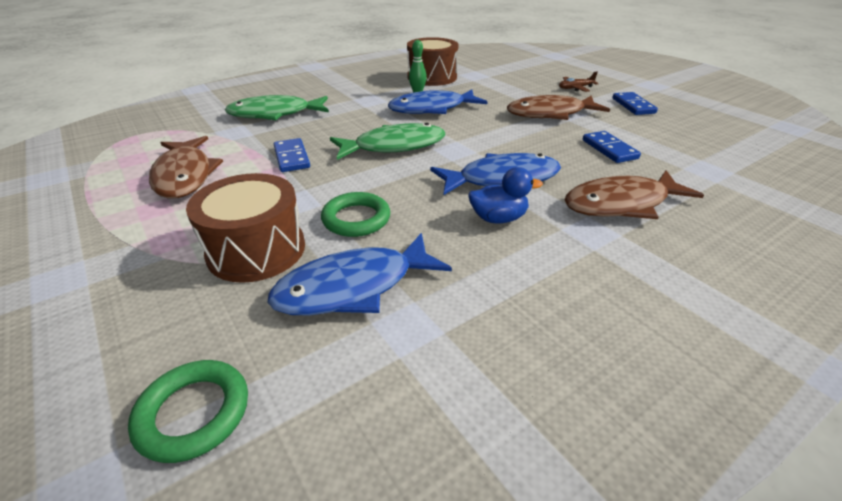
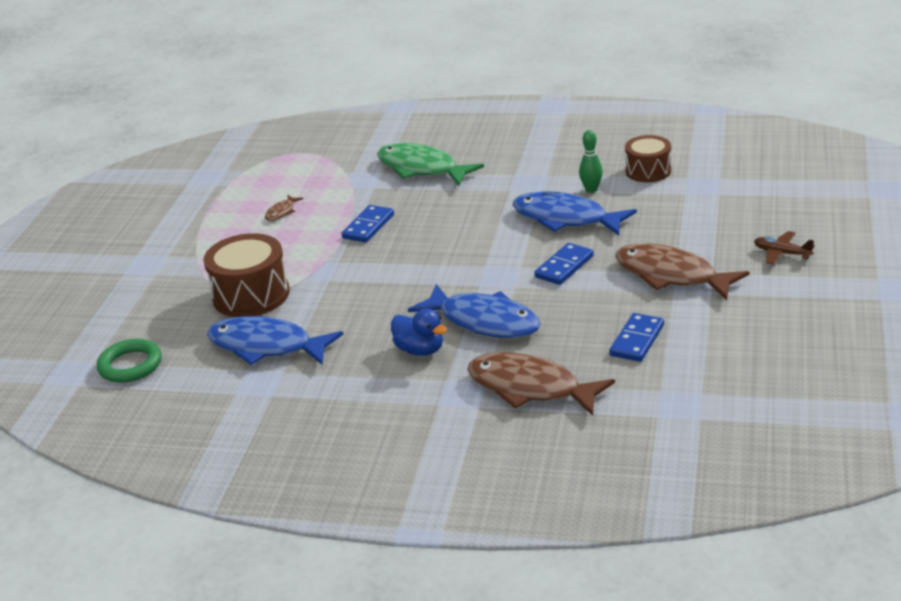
camera: 50 degrees right, 5 degrees down
brown fish [149,136,223,199] -> brown fish [265,195,304,221], size x0.43
green ring [321,192,390,237] -> none
green fish [330,123,445,160] -> none
brown drum [407,37,458,86] -> brown drum [625,135,671,182], size x0.64
blue domino [612,92,658,115] -> blue domino moved to [534,243,594,285]

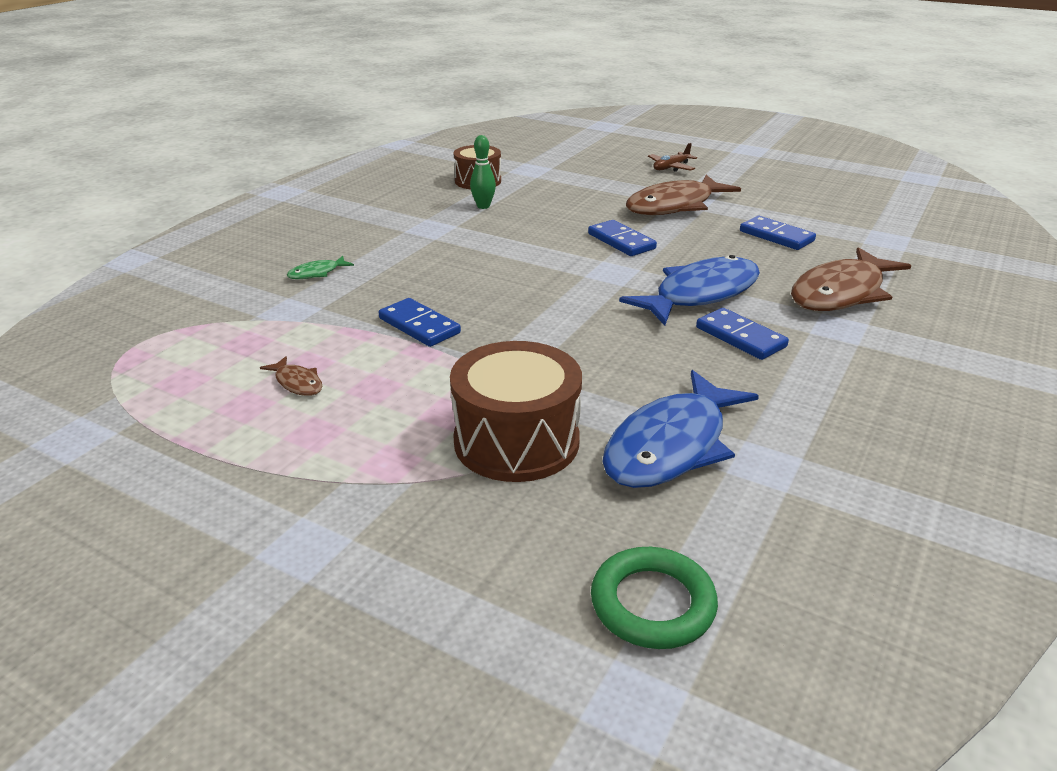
camera: 75 degrees left, 0 degrees up
green fish [377,143,484,186] -> green fish [287,256,354,279], size x0.43
blue duck [391,308,447,356] -> blue domino [696,308,789,360]
blue fish [513,191,637,236] -> none

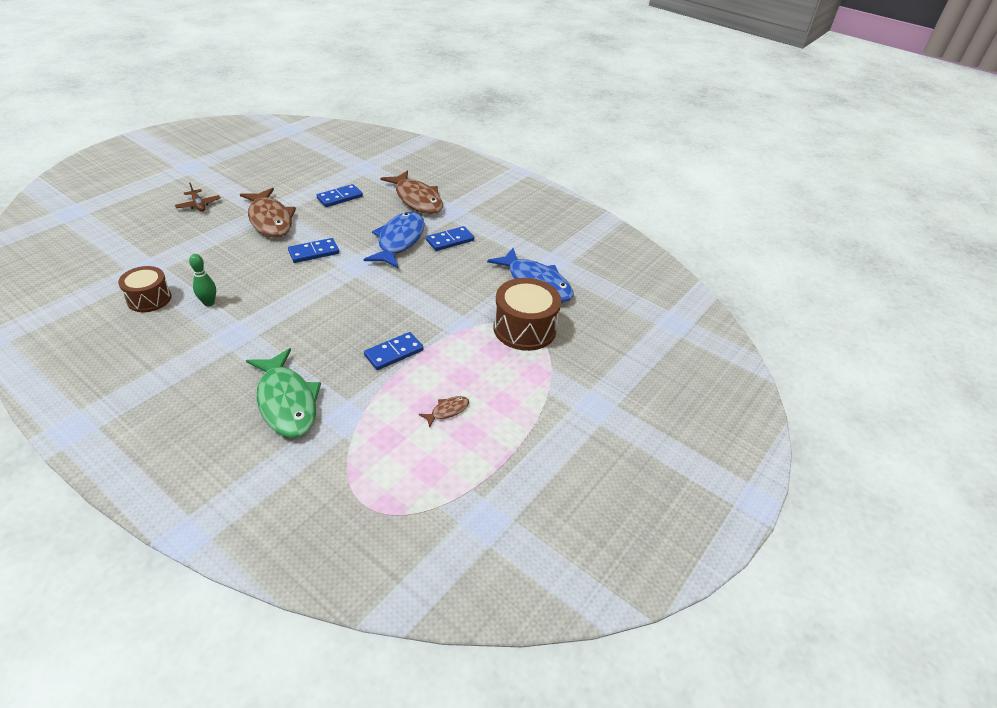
camera: 85 degrees left, 10 degrees up
green fish [287,256,354,279] -> green fish [246,348,321,438], size x2.33
green ring [591,547,718,649] -> none
blue fish [619,255,760,325] -> blue fish turned 45 degrees clockwise [364,212,425,269]

